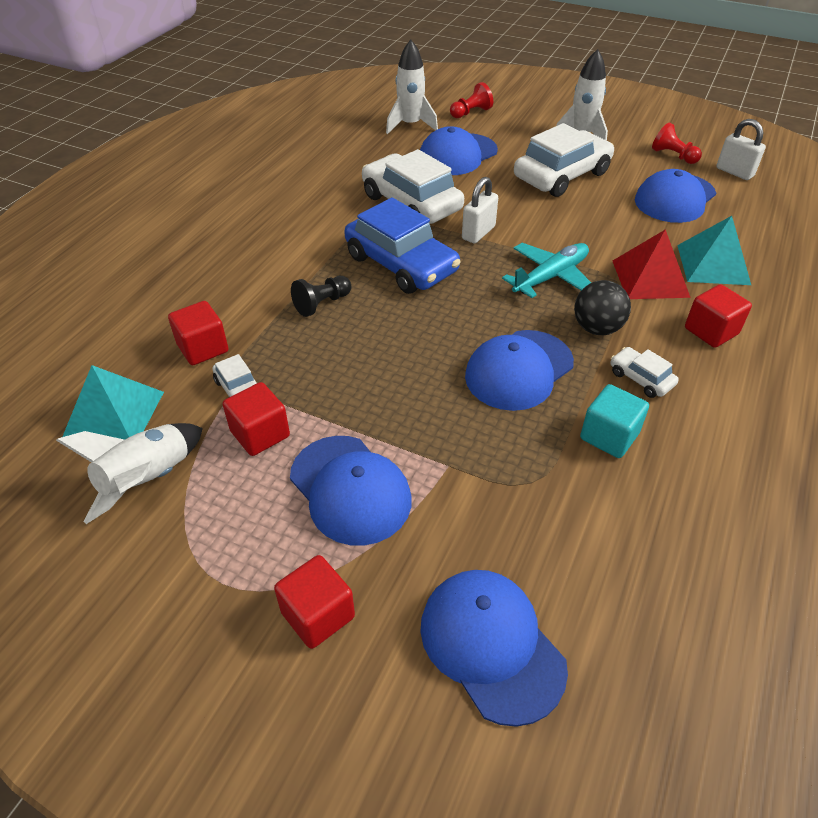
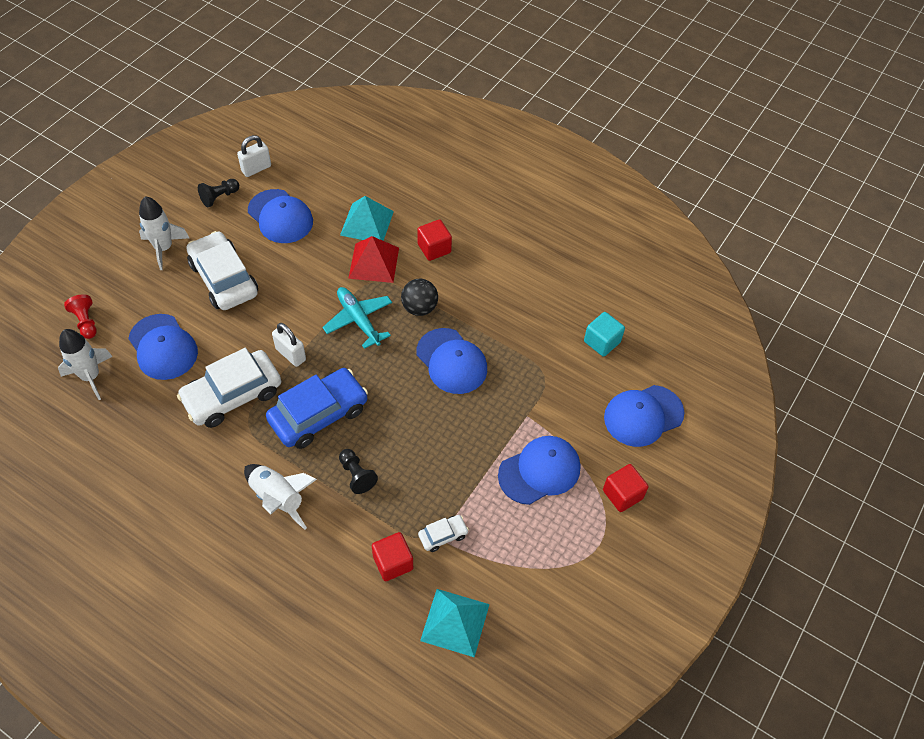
camera: 85 degrees left, 10 degrees up
white rocket [56,423,203,524] -> white rocket moved to [244,464,317,530]
red cube [222,382,290,456] -> none
turquoise cube [580,384,649,458] -> turquoise cube moved to [584,312,625,357]
white car [610,347,679,398] -> none
red pawn [652,122,702,164] -> black pawn [198,179,239,207]

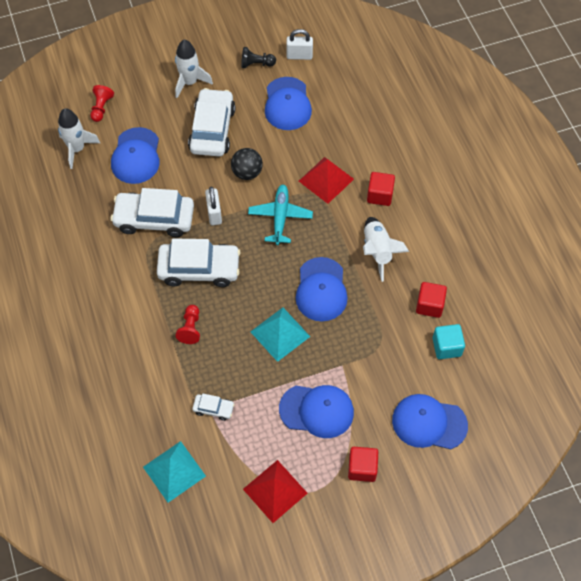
camera: 40 degrees right, 5 degrees up
white rocket [244,464,317,530] -> white rocket moved to [363,217,409,282]
blue car [266,368,368,449] -> white car [157,238,241,287]
black pawn [339,449,378,494] -> red pawn [175,305,200,344]
turquoise pyramid [340,196,394,241] -> turquoise pyramid moved to [250,307,310,362]
red cube [372,532,413,581] -> red cube moved to [416,282,447,318]
black ball [401,279,438,316] -> black ball moved to [231,148,263,180]
none -> red pyramid [243,460,308,523]

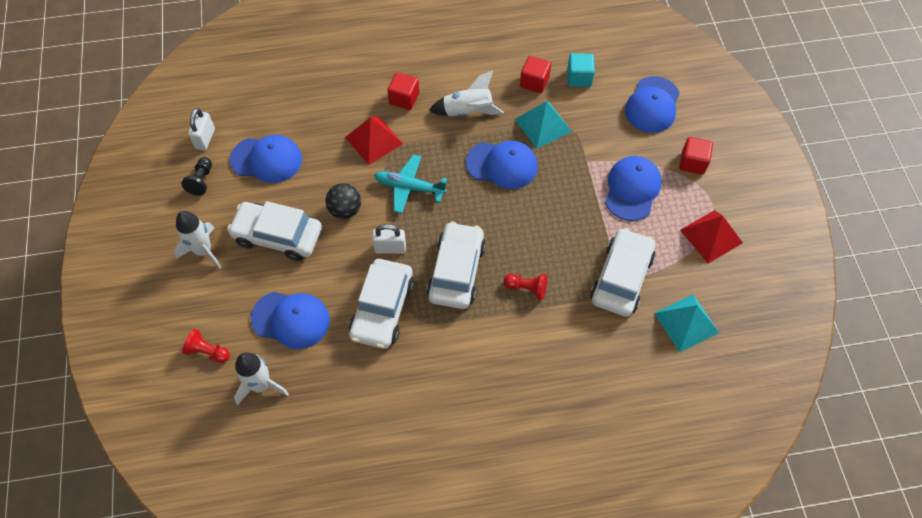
camera: 80 degrees left, 0 degrees up
white car [192,394,235,421] -> white car [590,228,655,317], size x2.17
turquoise pyramid [250,307,310,362] -> turquoise pyramid moved to [515,101,572,148]

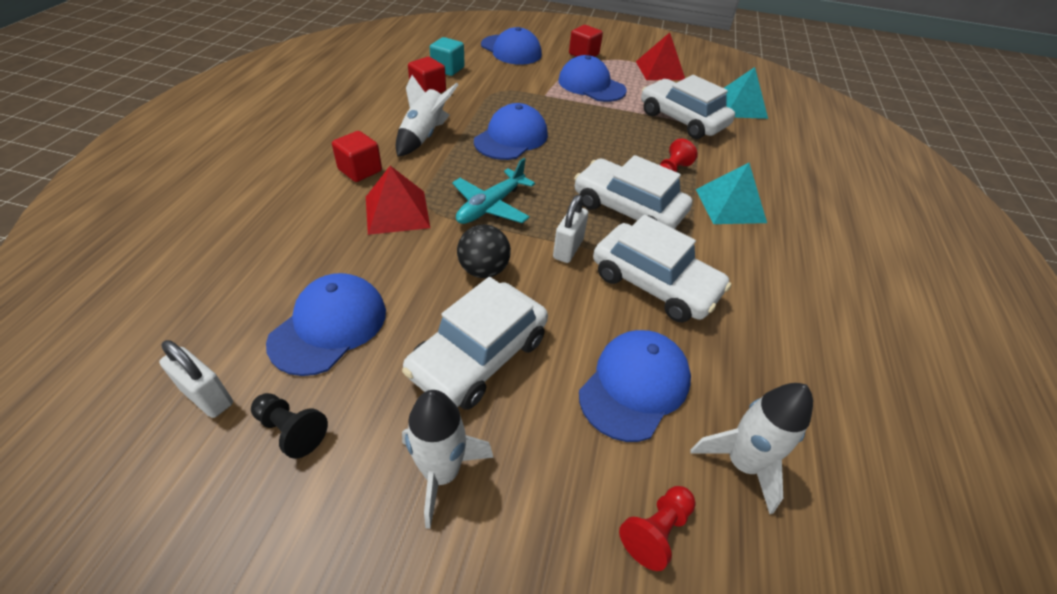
camera: 70 degrees left, 15 degrees down
turquoise pyramid [515,101,572,148] -> turquoise pyramid moved to [696,163,767,224]

